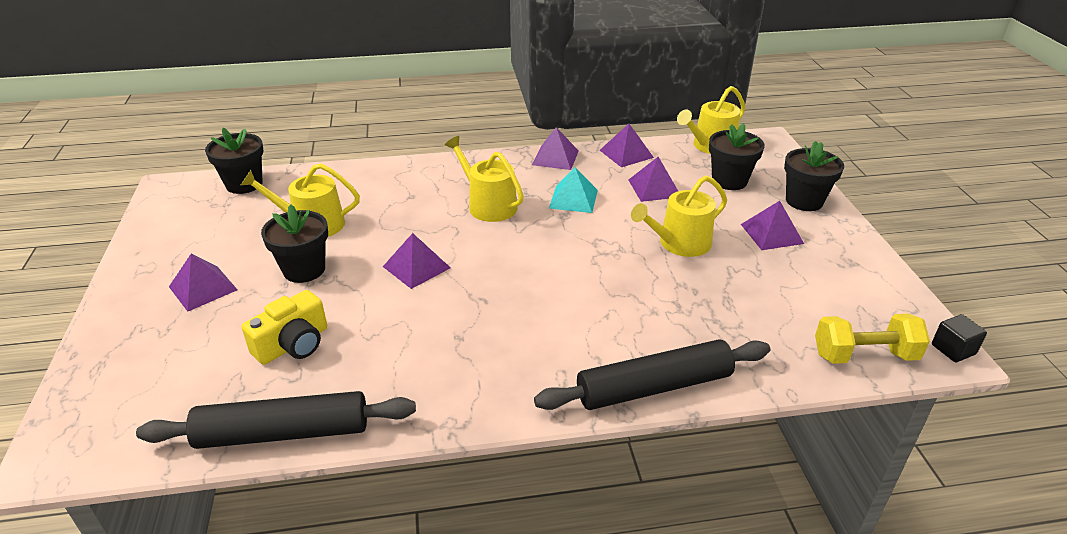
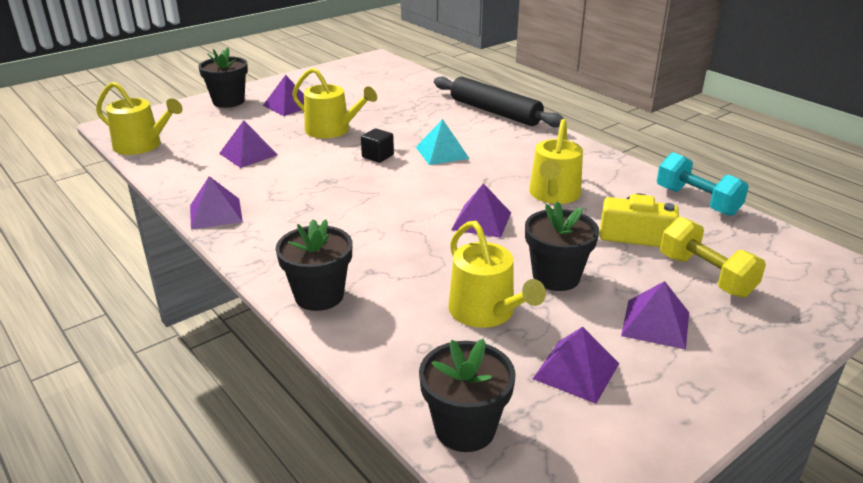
camera: 120 degrees left, 5 degrees down
black rolling pin [136,391,416,449] -> turquoise dumbbell [657,152,749,216]
yellow watering can [445,136,524,222] -> yellow watering can moved to [529,119,583,204]
turquoise pyramid [549,167,598,213] -> turquoise pyramid moved to [416,119,470,165]
purple pyramid [600,124,654,167] -> purple pyramid moved to [533,327,619,404]
black flower pot [709,123,765,190] -> black flower pot moved to [276,219,352,311]
yellow dumbbell [815,314,930,364] -> yellow dumbbell moved to [660,217,766,298]
black cube [932,314,987,362] -> black cube moved to [361,128,394,163]

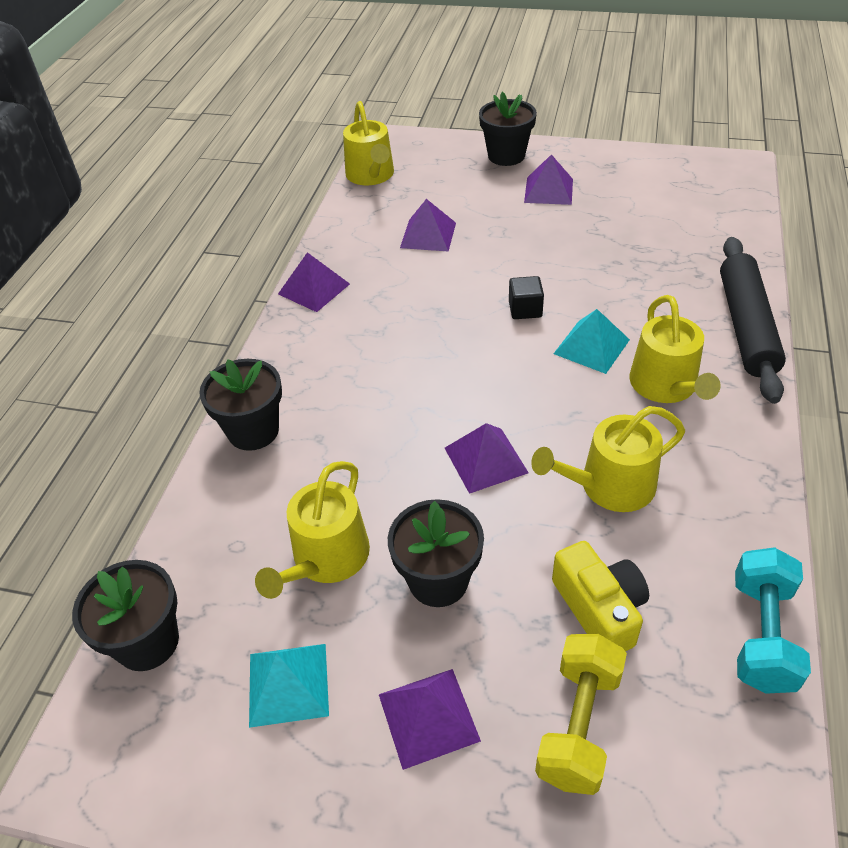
camera: 55 degrees right, 15 degrees up
yellow watering can [292,68,377,138] -> yellow watering can moved to [629,295,721,403]
purple pyramid [533,327,619,404] -> turquoise pyramid [249,644,329,728]

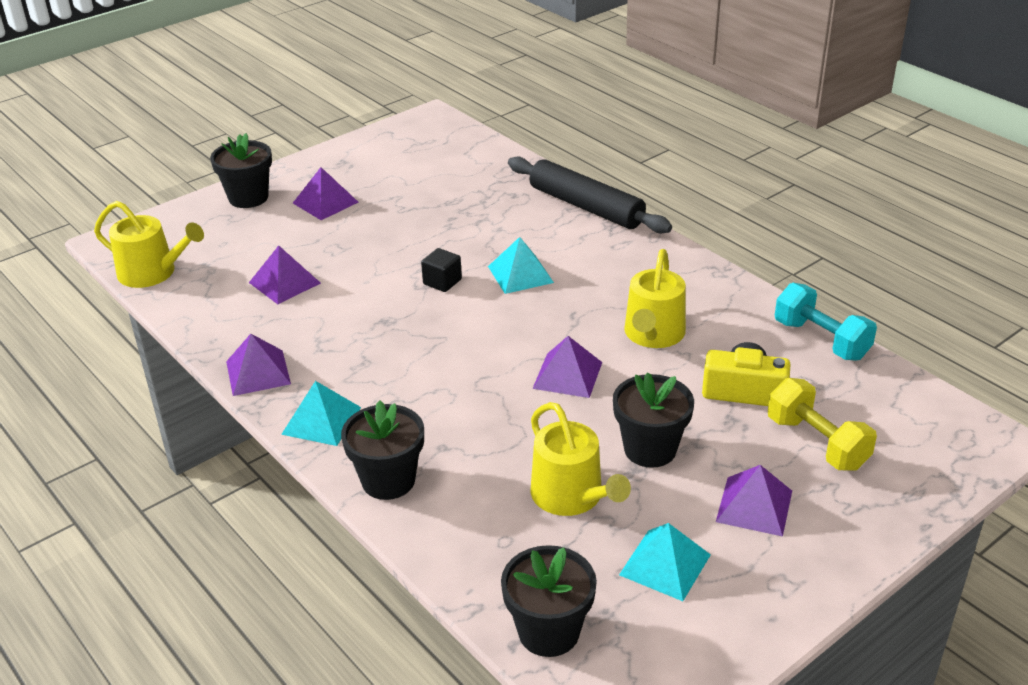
camera: 55 degrees left, 10 degrees down
yellow watering can [629,295,721,403] -> none
none -> turquoise pyramid [281,381,361,446]

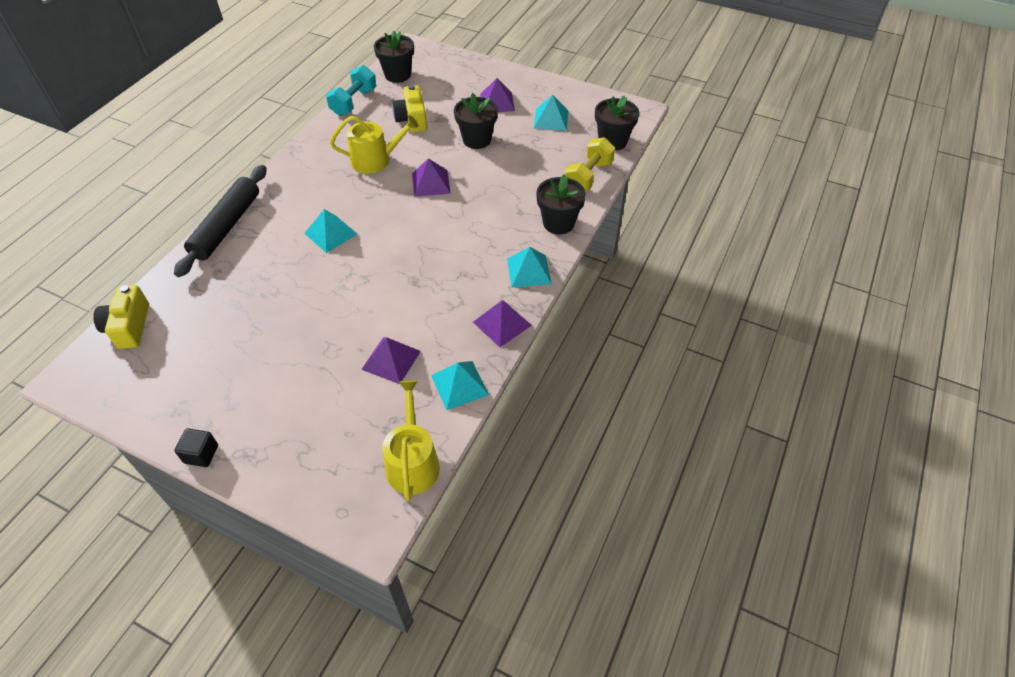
camera: 115 degrees left, 15 degrees up
black flower pot [210,133,272,208] -> black flower pot moved to [374,31,414,83]
purple pyramid [293,167,359,220] -> none
black cube [421,248,462,292] -> black cube moved to [174,428,218,467]
yellow watering can [530,402,631,516] -> none
yellow dumbbell [768,378,877,471] -> yellow dumbbell moved to [565,137,615,192]
none -> yellow camera [93,285,149,349]
none -> turquoise pyramid [431,361,489,410]

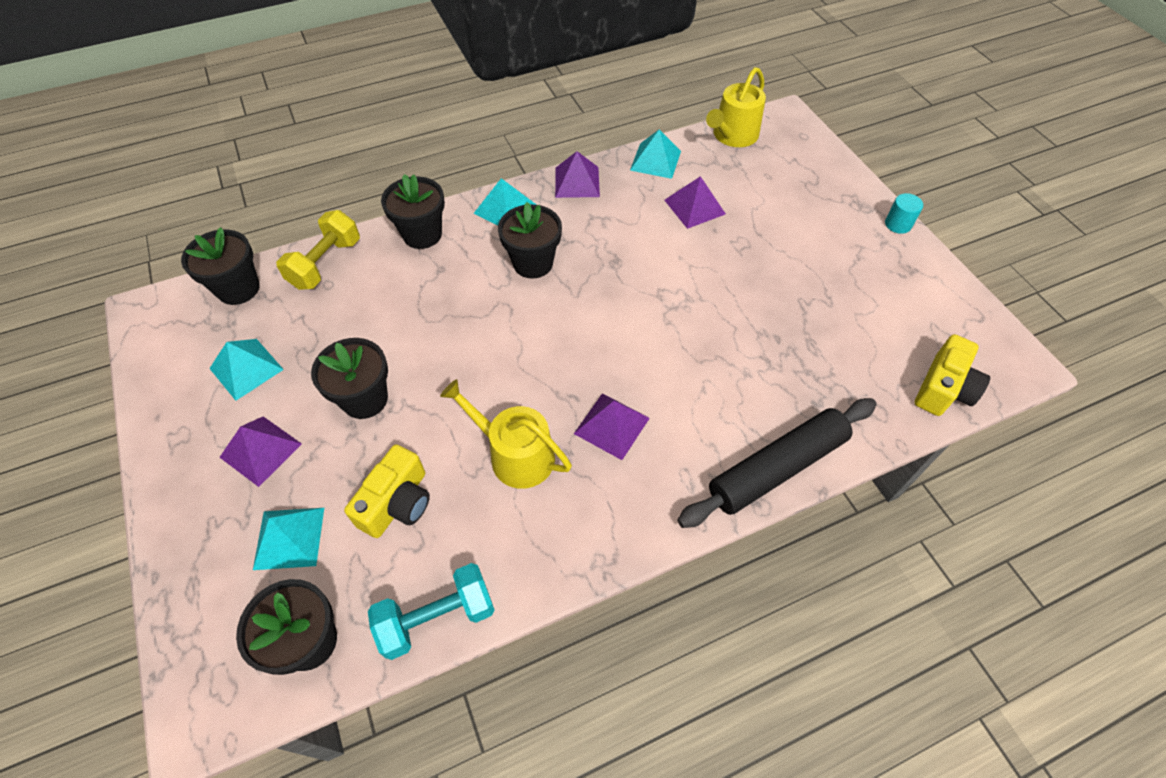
camera: 140 degrees left, 5 degrees up
black cube [174,428,218,467] -> turquoise cylinder [885,193,923,234]
turquoise pyramid [304,209,357,253] -> turquoise pyramid moved to [253,508,324,570]
purple pyramid [412,158,450,197] -> purple pyramid moved to [574,393,650,460]
yellow dumbbell [565,137,615,192] -> yellow dumbbell turned 45 degrees counterclockwise [276,210,360,290]
none -> black flower pot [498,202,562,278]

